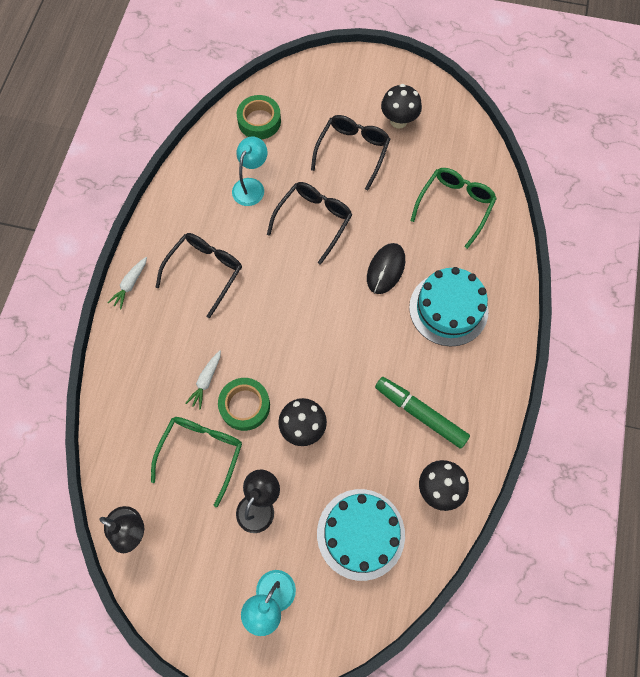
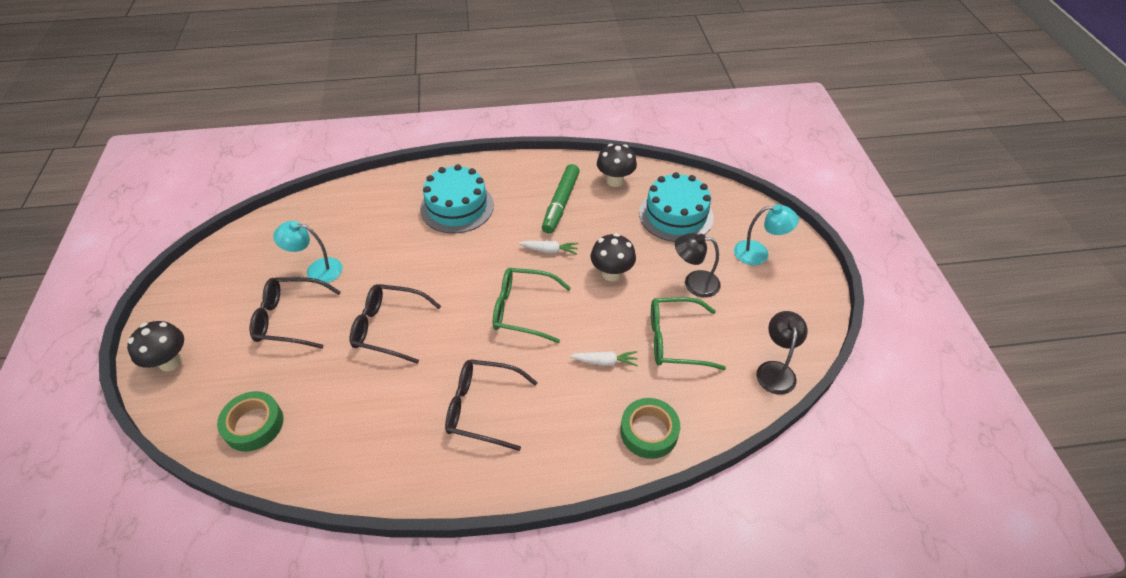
camera: 110 degrees left, 20 degrees down
white carrot [107,257,147,309] -> white carrot moved to [519,241,579,255]
green tape [218,378,270,431] -> green tape moved to [620,398,680,459]
turquoise lamp [232,137,268,206] -> turquoise lamp moved to [273,221,342,283]
black mouse [367,243,405,294] -> none
black mushroom [381,84,422,129] -> black mushroom moved to [127,321,184,371]
green glasses [410,168,497,249] -> green glasses moved to [493,268,571,343]

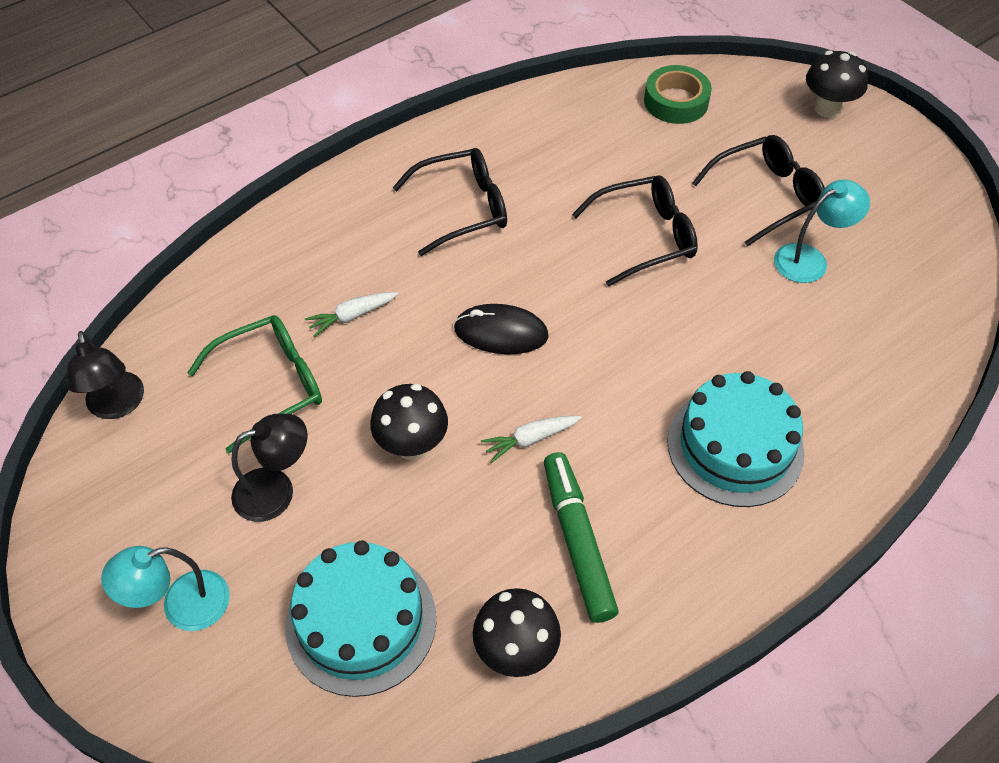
camera: 150 degrees right, 5 degrees up
green glasses [493,268,571,343] -> black mouse [454,304,549,354]
green tape [620,398,680,459] -> none

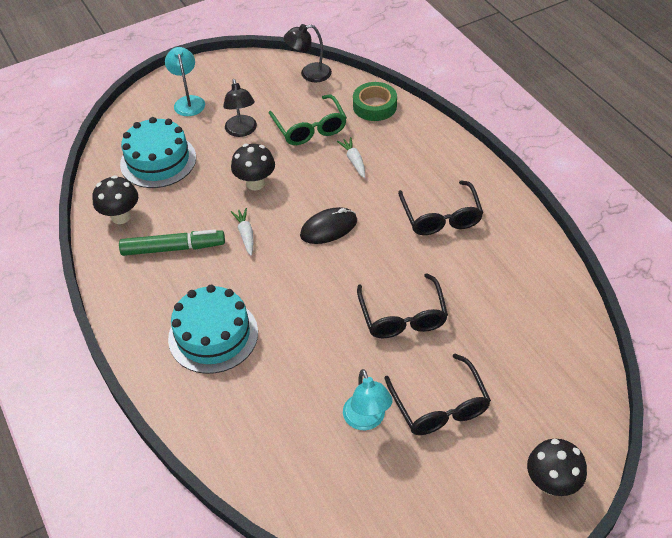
camera: 100 degrees right, 5 degrees down
black mouse [454,304,549,354] -> black mouse turned 45 degrees clockwise [300,207,357,244]
green tape [644,65,712,124] -> green tape moved to [353,82,397,121]

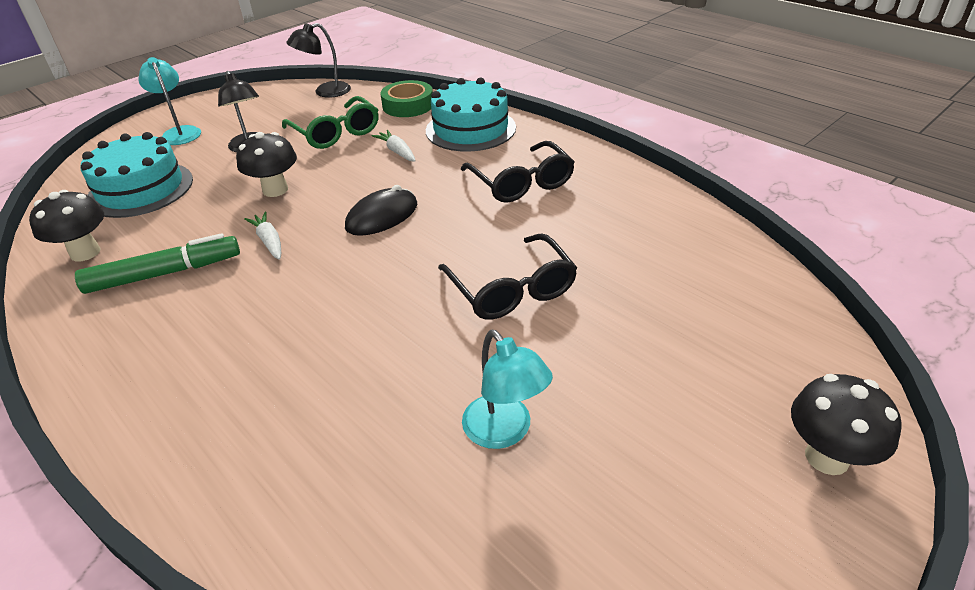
camera: 15 degrees left, 10 degrees down
turquoise cake [168,285,258,374] -> turquoise cake moved to [426,77,516,152]
black glasses [384,354,491,435] -> none

